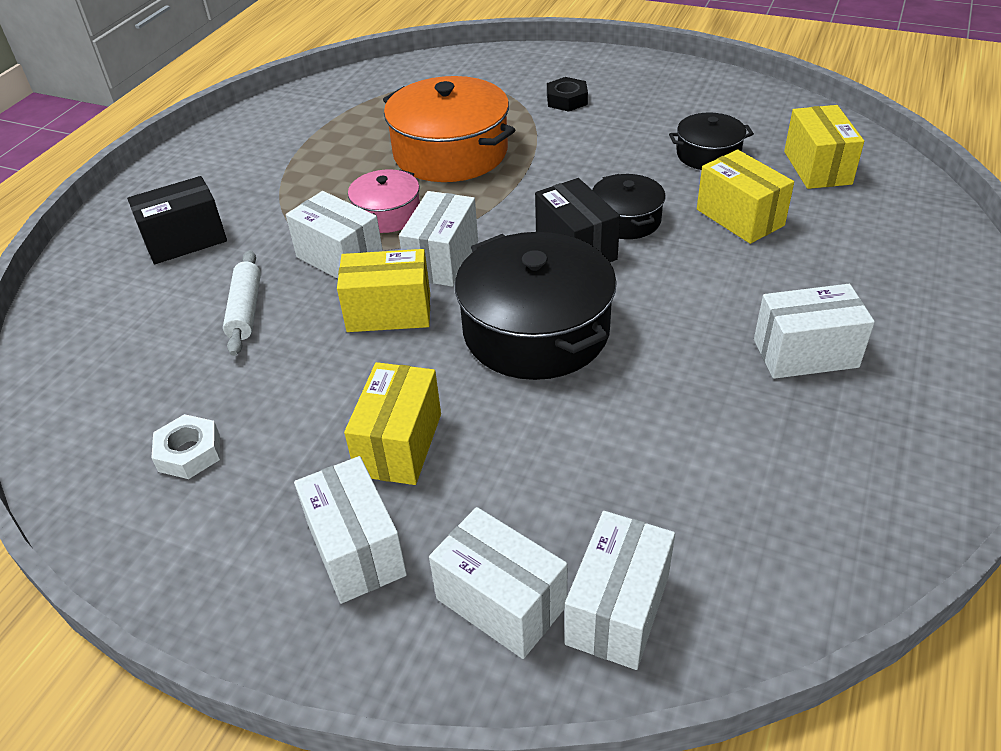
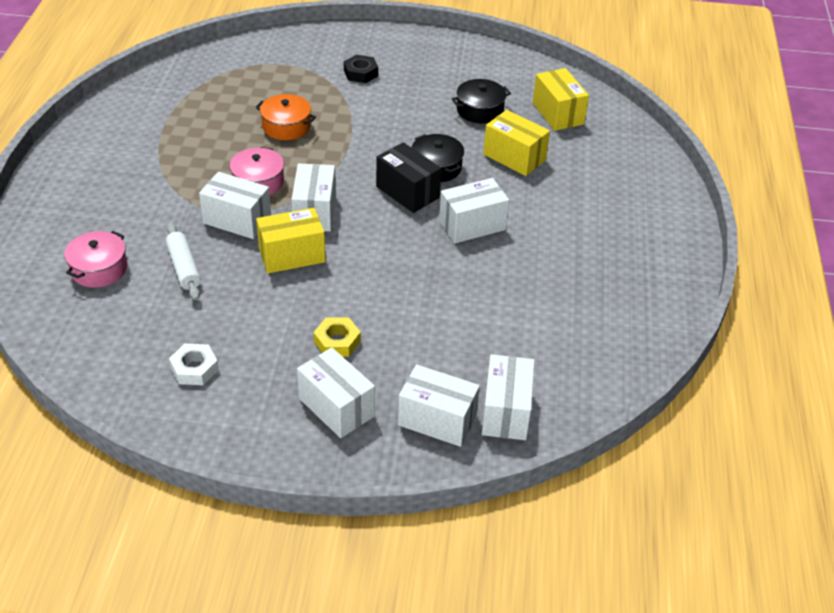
camera: 20 degrees left, 0 degrees up
black box [127,176,227,264] -> none
yellow box [344,362,441,485] -> yellow nut [314,317,361,357]
orange pot [383,76,515,182] -> orange pot [255,94,316,140], size x0.54
black pot [455,232,617,380] -> none
white box [754,284,875,379] -> white box moved to [439,178,509,243]
none -> pink pot [64,231,127,288]

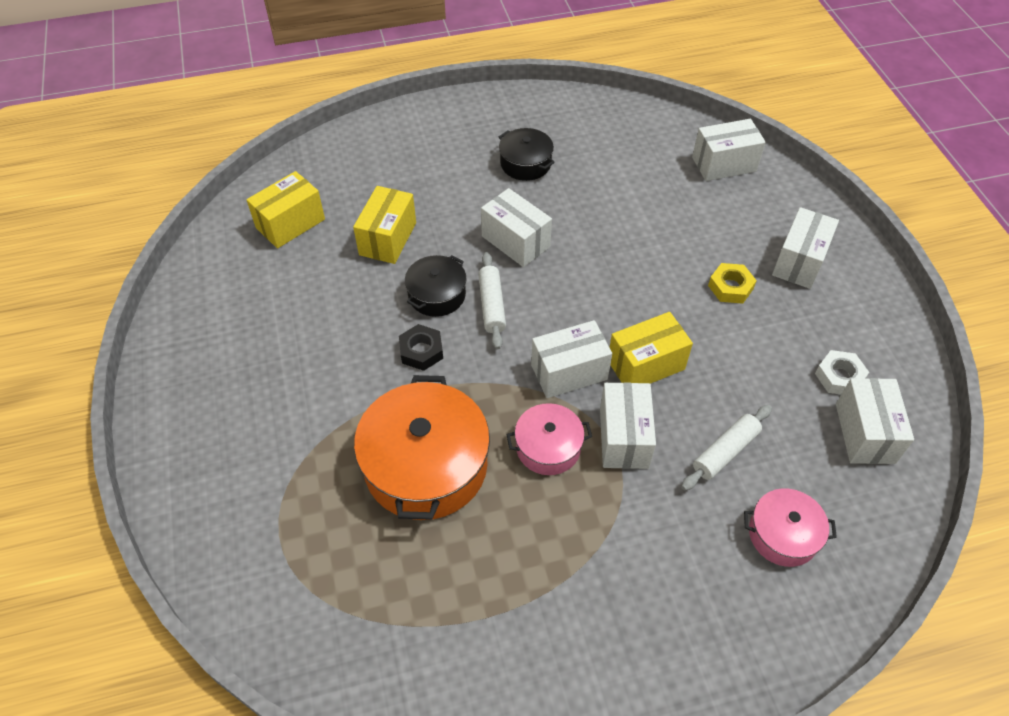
camera: 110 degrees left, 10 degrees up
orange pot [255,94,316,140] -> orange pot [354,375,490,520], size x1.87
yellow box [256,208,325,273] -> yellow box turned 75 degrees counterclockwise [609,312,693,384]
black nut [344,55,378,83] -> black nut moved to [399,324,443,371]
black box [376,142,441,213] -> white rolling pin [478,252,506,349]
white box [398,364,480,447] -> white box moved to [836,378,914,464]
black pot [452,79,511,123] -> black pot moved to [499,128,555,181]

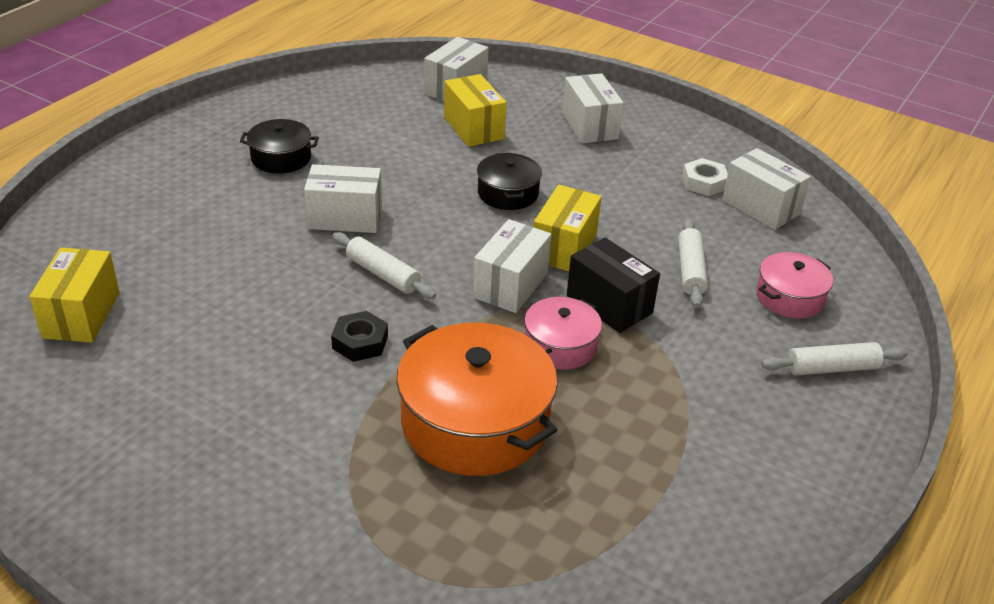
camera: 45 degrees left, 15 degrees down
yellow box [353,186,416,264] -> yellow box moved to [444,74,507,147]
black pot [405,255,466,317] -> black pot moved to [477,153,542,210]
white box [600,382,656,469] -> black box [567,237,660,333]
yellow nut [708,263,757,304] -> none
none -> white rolling pin [761,342,908,375]

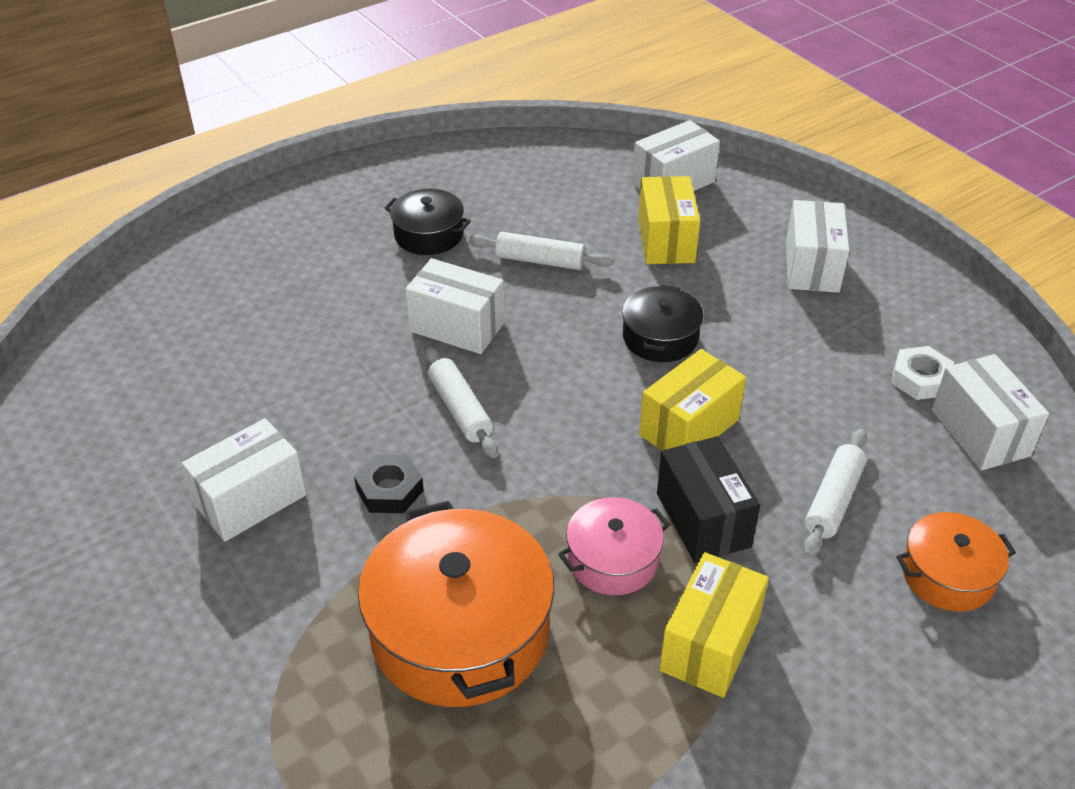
camera: 25 degrees right, 5 degrees up
yellow box [29,247,120,343] -> yellow box moved to [659,552,769,698]
white box [473,219,552,313] -> white box moved to [182,418,306,541]
pink pot [756,252,833,319] -> orange pot [896,512,1016,612]
white rolling pin [761,342,908,375] -> white rolling pin moved to [469,232,613,270]

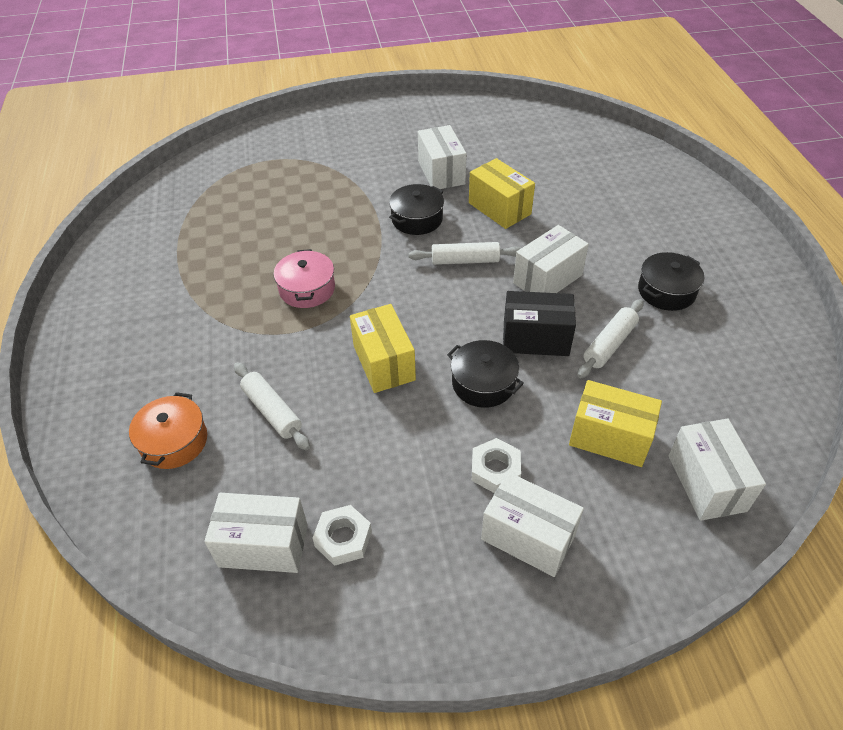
camera: 115 degrees right, 5 degrees up
black nut [354,454,424,513] -> black pot [389,184,444,235]
orange pot [358,501,554,707] -> none
black box [657,436,760,563] -> black box moved to [503,291,576,356]
yellow box [659,552,769,698] -> yellow box moved to [469,158,535,229]
none -> white nut [472,438,521,493]

